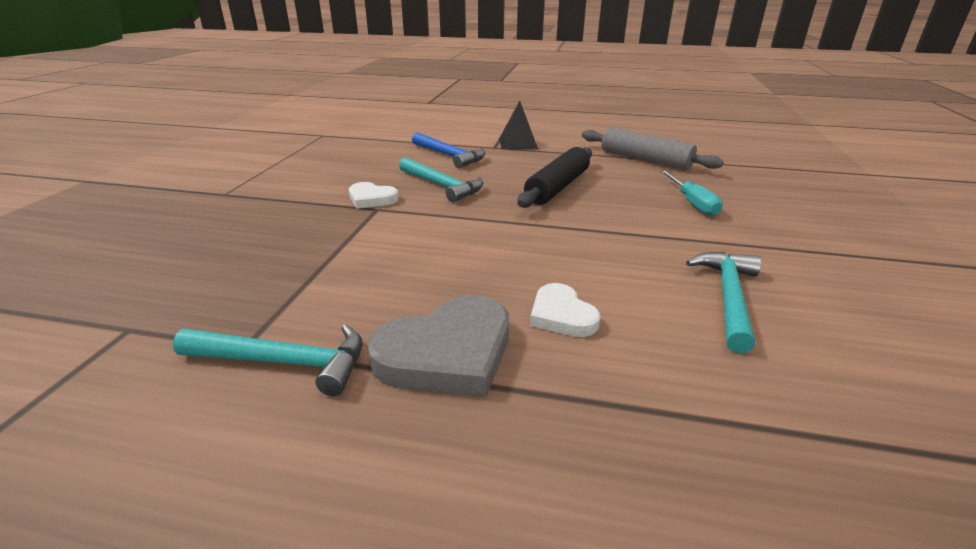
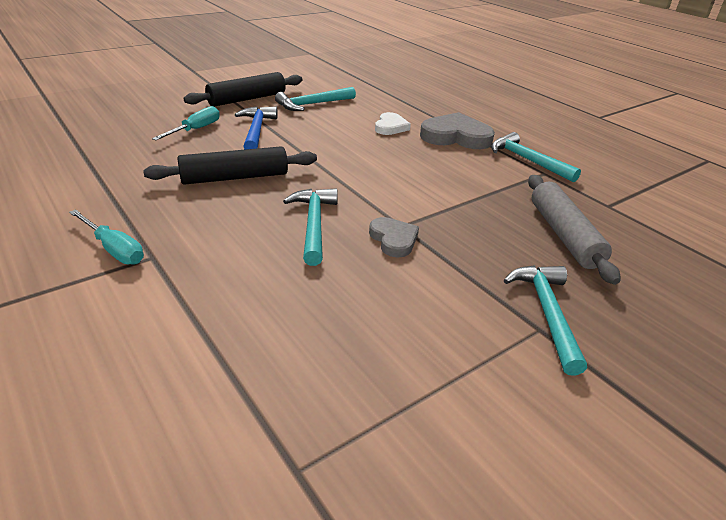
camera: 140 degrees left, 5 degrees up
white heart [349,182,398,209] -> grey heart [369,217,419,257]
blue hammer [412,132,485,169] -> blue hammer moved to [235,107,278,149]
black pyramid [499,101,538,149] -> turquoise screwdriver [69,209,144,265]
grey rolling pin [582,127,724,170] -> grey rolling pin moved to [528,175,621,285]
none -> black rolling pin [184,72,303,107]
none -> turquoise hammer [504,265,587,376]

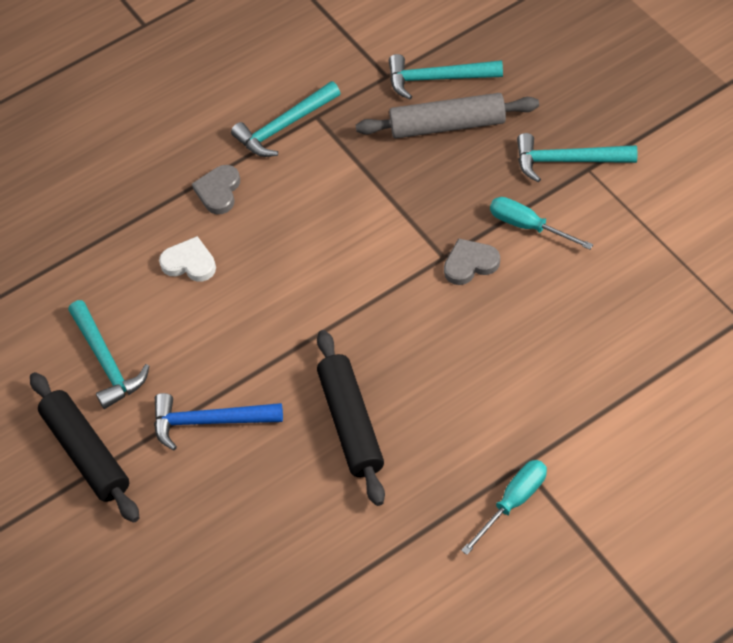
camera: 80 degrees left, 20 degrees up
turquoise screwdriver [152,106,220,140] -> turquoise screwdriver moved to [490,197,593,250]
turquoise hammer [283,189,338,266] -> turquoise hammer moved to [389,54,503,99]
grey heart [420,112,495,149] -> grey heart [192,165,240,214], size x0.58

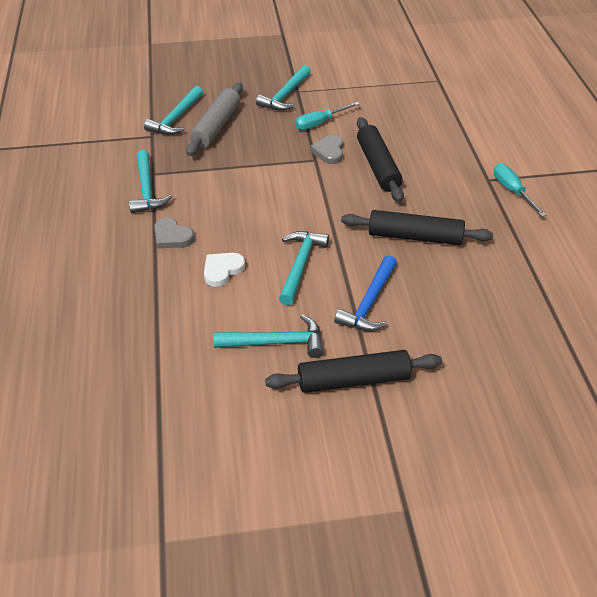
camera: 70 degrees left, 10 degrees down
none -> turquoise hammer [279,231,329,305]
none -> black rolling pin [357,117,404,202]

